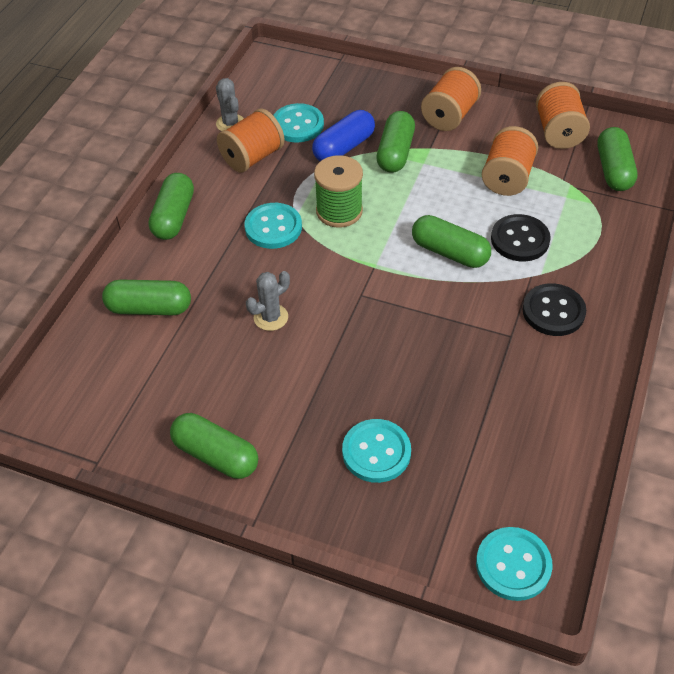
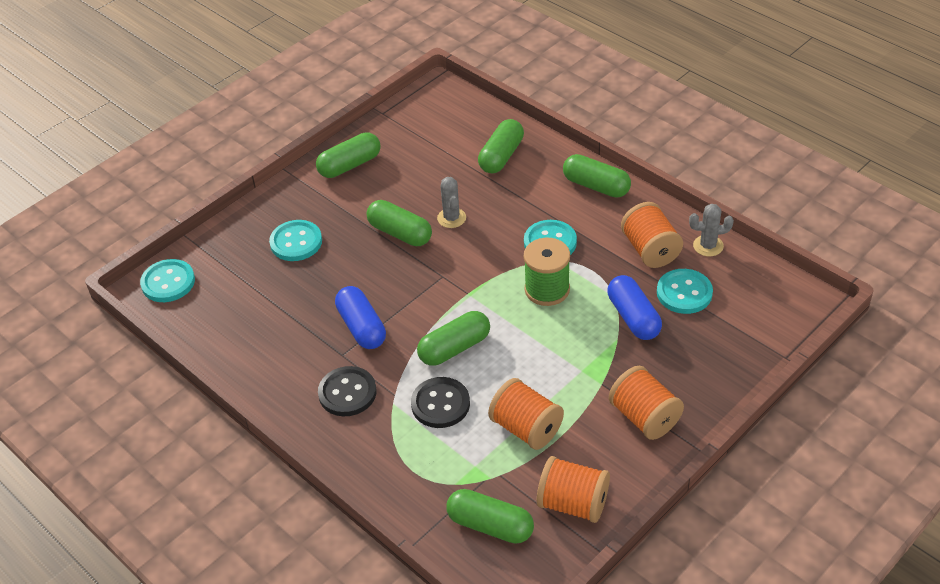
camera: 115 degrees right, 5 degrees down
green capsule [376,111,415,173] -> green capsule moved to [367,200,432,246]
none -> blue capsule [335,286,386,349]

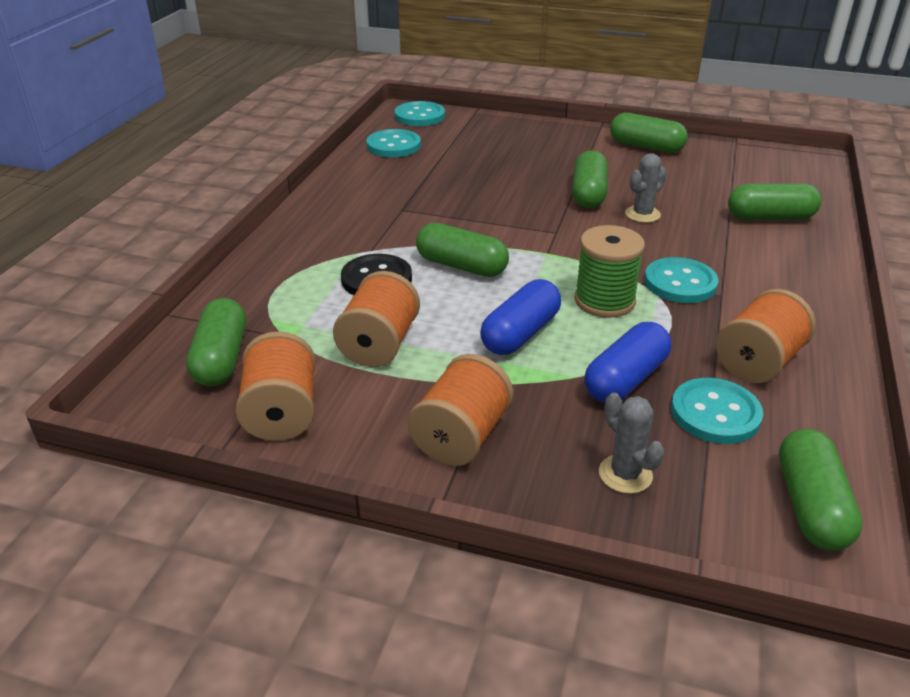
camera: 60 degrees right, 10 degrees down
turquoise button [269,220,322,261] -> turquoise button moved to [366,129,421,157]
black button [318,366,377,416] -> none
blue capsule [335,286,386,349] -> blue capsule moved to [480,279,561,355]
green capsule [563,154,631,198] -> green capsule moved to [779,429,863,551]
grey cactus [689,204,734,256] -> grey cactus moved to [599,393,664,494]

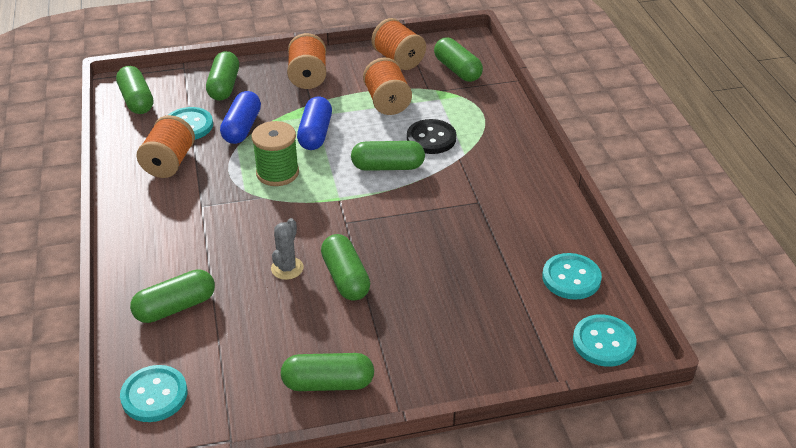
camera: 150 degrees right, 5 degrees up
grey cactus [599,393,664,494] -> green capsule [206,51,239,101]
turquoise button [644,257,719,303] -> turquoise button moved to [120,365,187,422]

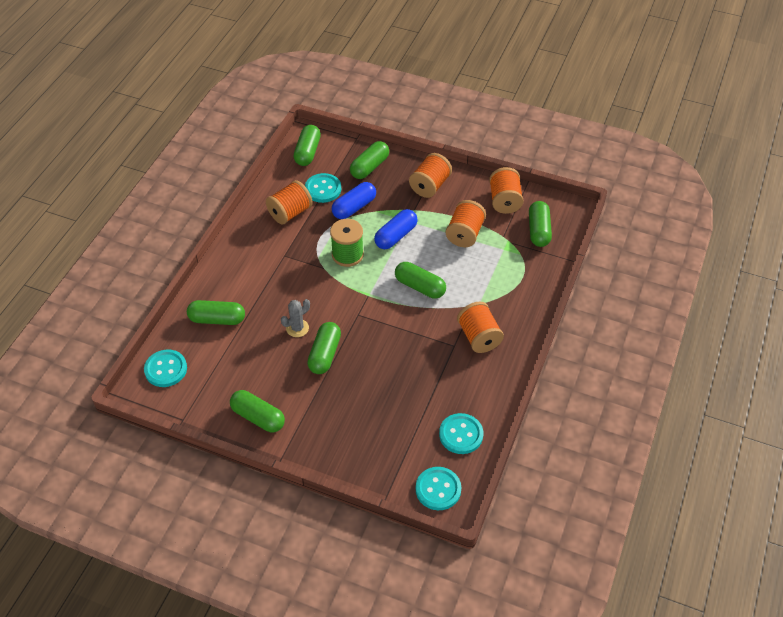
camera: 35 degrees right, 10 degrees up
black button [407,119,456,154] -> none
none -> orange spool [457,301,504,353]

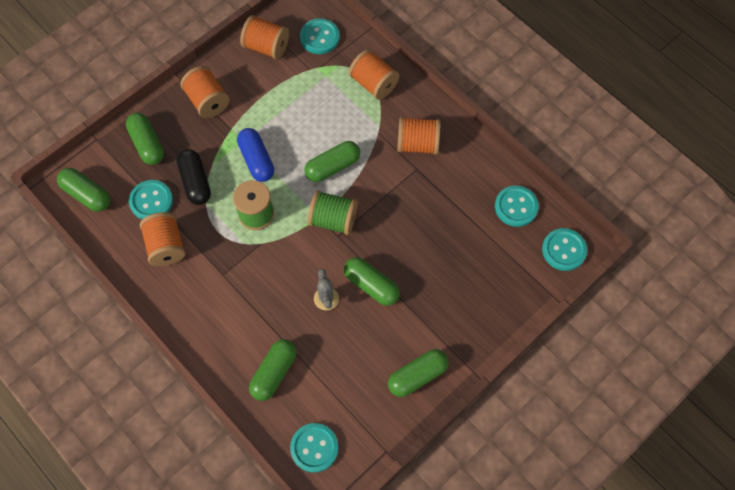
camera: 65 degrees left, 15 degrees up
blue capsule [332,182,376,219] -> black capsule [177,149,211,205]
orange spool [446,200,486,247] -> orange spool moved to [349,49,400,100]
green capsule [529,201,552,247] -> turquoise button [300,18,339,54]
none -> green spool [308,190,358,235]

